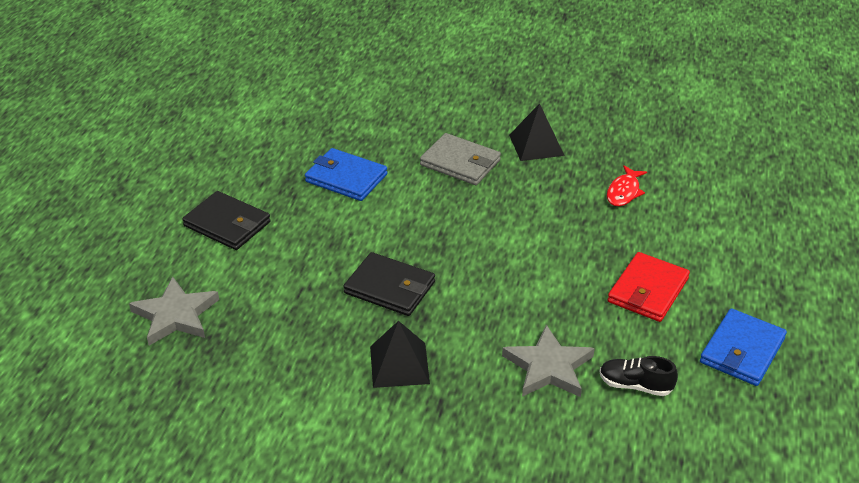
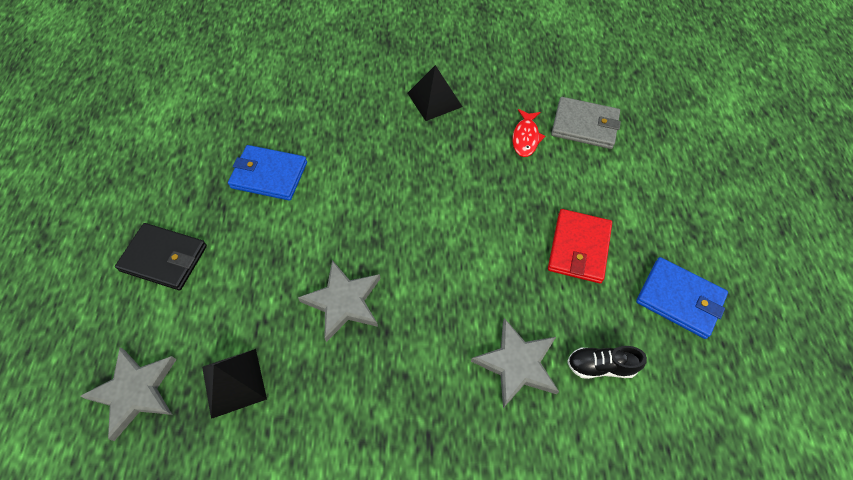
camera: 15 degrees left, 20 degrees up
black wallet [343,252,435,316] -> grey star [298,260,380,342]
black pyramid [370,321,430,388] -> black pyramid moved to [202,349,267,419]
grey wallet [420,133,501,185] -> grey wallet moved to [551,97,621,149]
blue wallet [700,308,787,386] -> blue wallet turned 75 degrees counterclockwise [636,257,728,339]

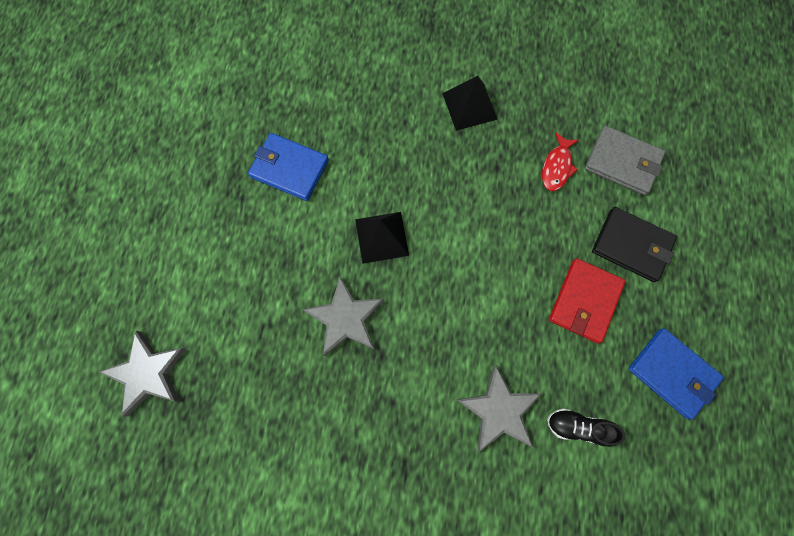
camera: 10 degrees right, 15 degrees up
black wallet [115,223,207,290] -> black wallet moved to [592,207,677,282]
black pyramid [202,349,267,419] -> black pyramid moved to [355,212,409,264]

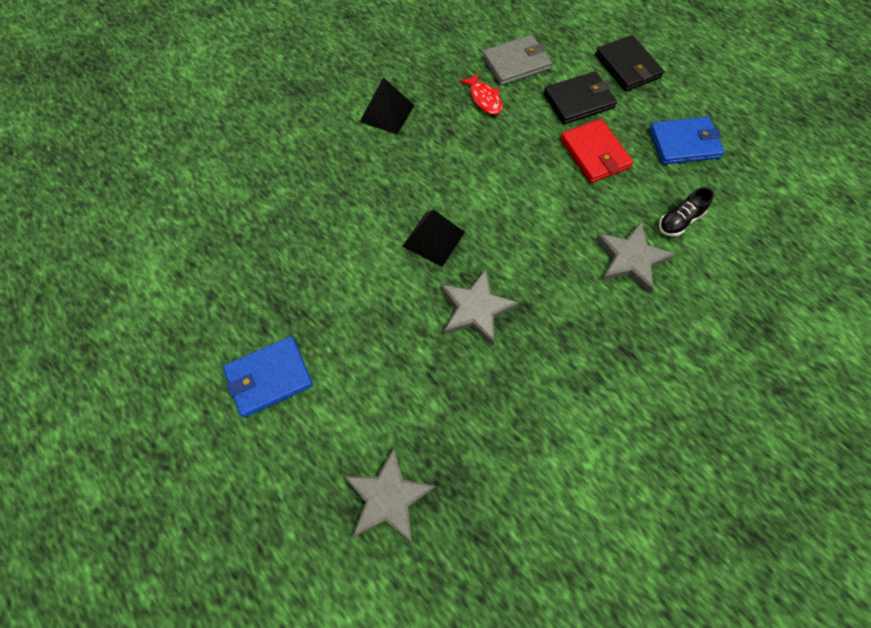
camera: 50 degrees left, 10 degrees down
blue wallet [248,133,329,201] -> blue wallet moved to [223,336,313,418]
none -> black wallet [595,35,664,91]

